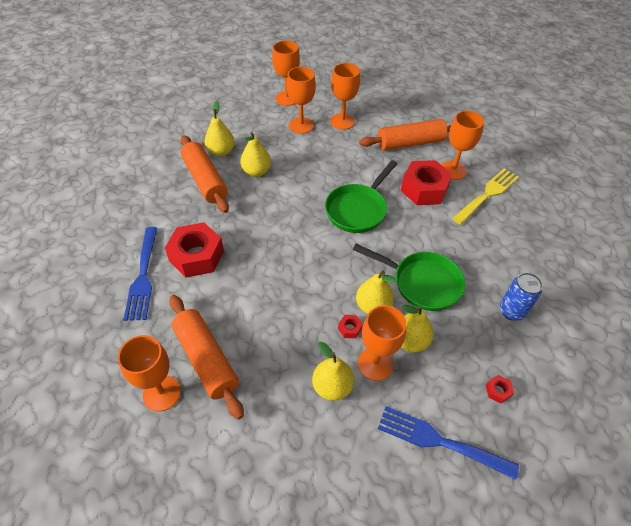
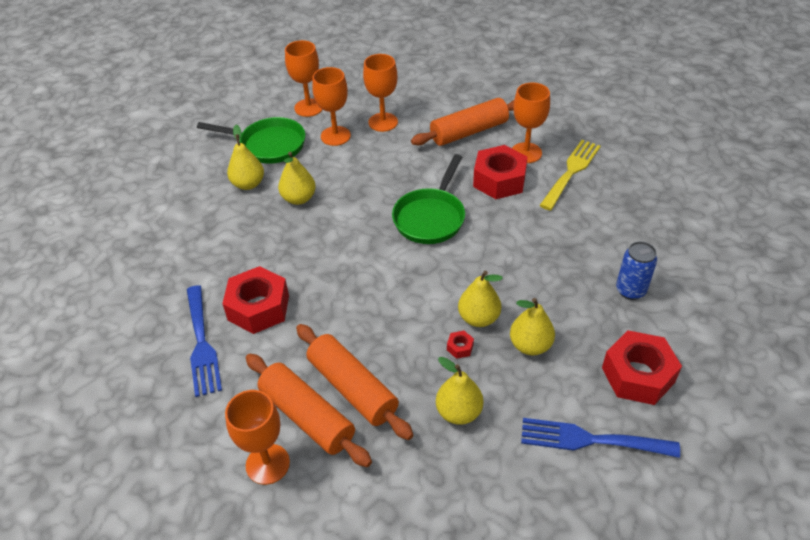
camera: 10 degrees left, 5 degrees down
orange rolling pin [181,135,229,213] -> orange rolling pin moved to [296,324,413,440]
green pan [353,244,465,311] -> green pan moved to [197,117,305,164]
orange goblet [358,305,407,381] -> none
red nut [486,375,514,403] -> red nut [602,330,682,405], size x2.49

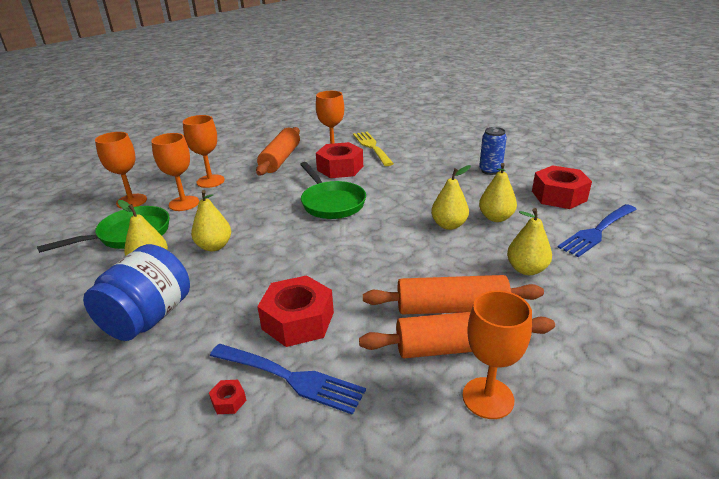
camera: 50 degrees left, 15 degrees down
red nut [447,331,474,359] -> red nut moved to [209,380,246,414]
none -> blue jar [83,244,190,341]

